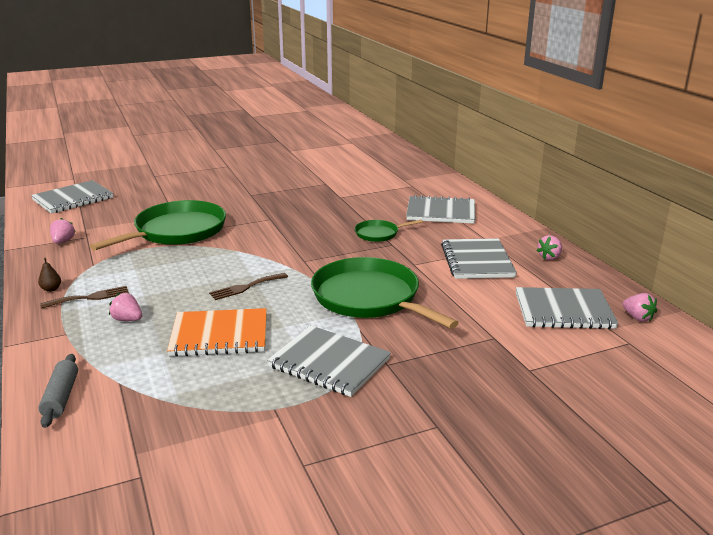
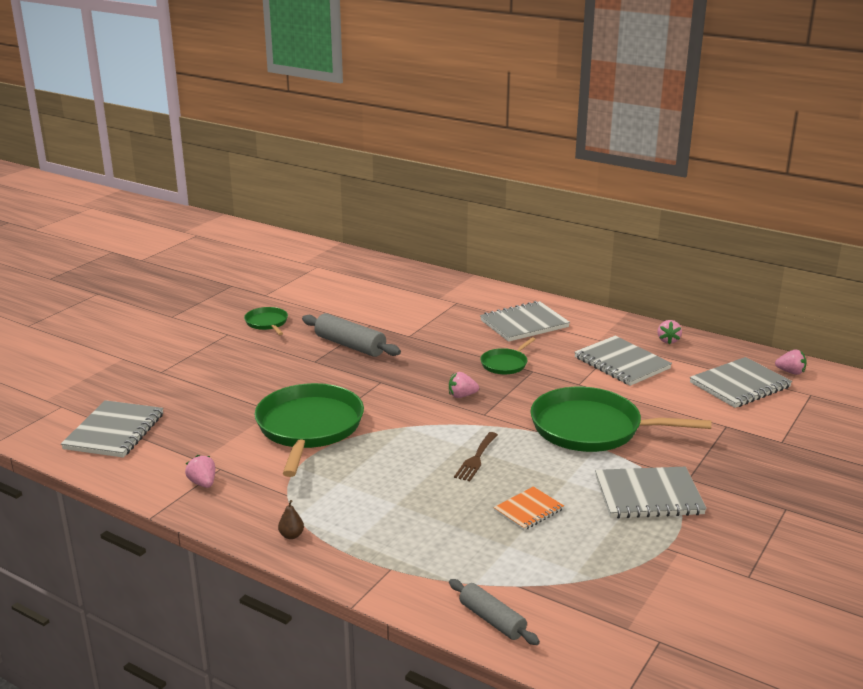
camera: 35 degrees left, 0 degrees up
brown fork [40,286,129,309] -> none
pink strawberry [109,293,142,321] -> pink strawberry moved to [449,372,479,398]
orange notebook [167,308,267,357] -> orange notebook [494,486,564,530], size x0.58
none -> green pan [244,307,288,335]
none -> grey rolling pin [302,313,401,357]

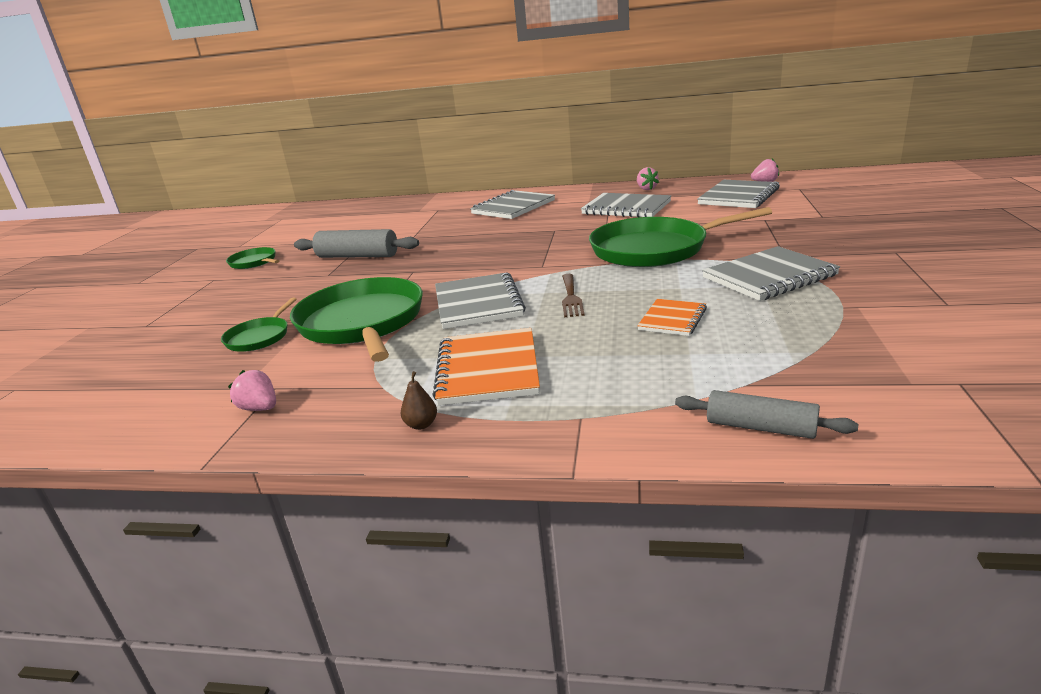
camera: 20 degrees left, 0 degrees up
grey notebook [61,400,163,458] -> grey notebook moved to [435,272,526,329]
pink strawberry [449,372,479,398] -> none
green pan [480,337,535,374] -> green pan moved to [221,298,297,352]
none -> orange notebook [433,328,540,406]

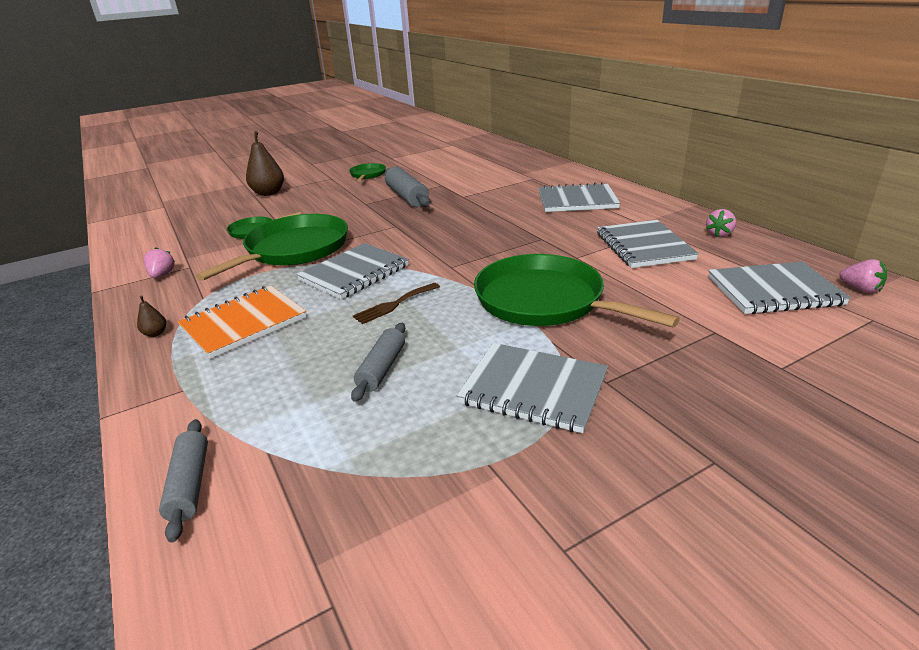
camera: 50 degrees right, 5 degrees up
orange notebook [637,299,707,336] -> grey rolling pin [351,323,405,402]
none -> brown pear [246,131,284,196]

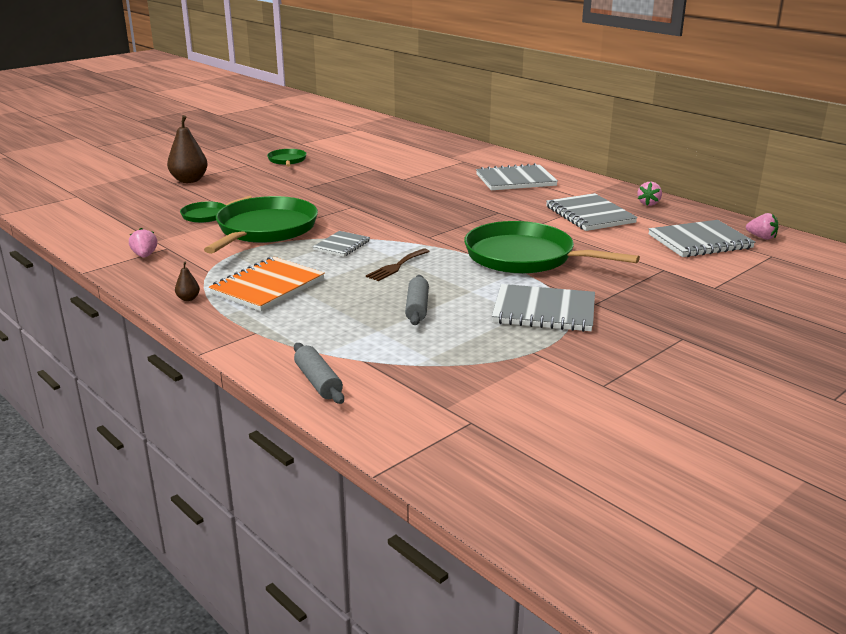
camera: 15 degrees left, 5 degrees down
grey notebook [296,243,409,300] -> grey notebook [313,231,370,257], size x0.58
grey rolling pin [385,167,430,207] -> none

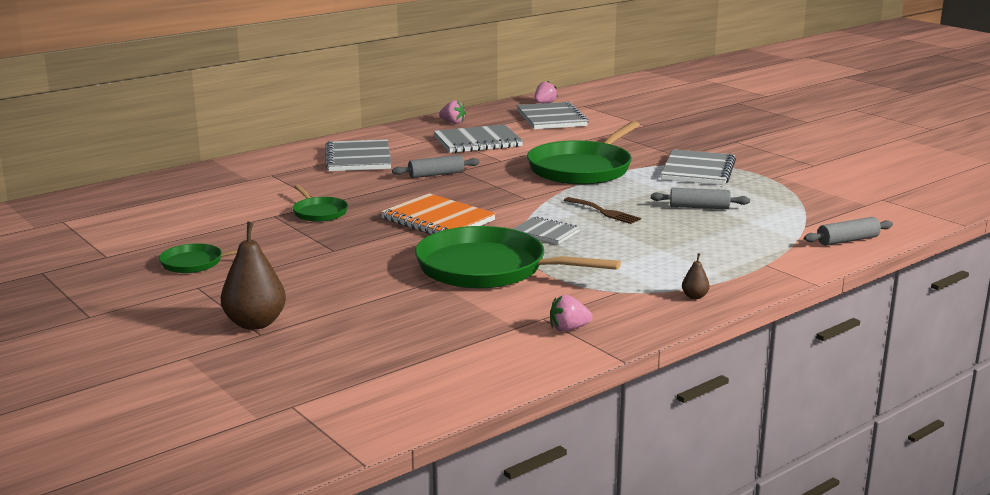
camera: 85 degrees left, 5 degrees down
green pan [180,196,252,223] -> green pan moved to [293,185,348,222]
orange notebook [209,257,325,311] -> orange notebook moved to [381,193,496,234]
none -> grey rolling pin [392,155,480,178]

